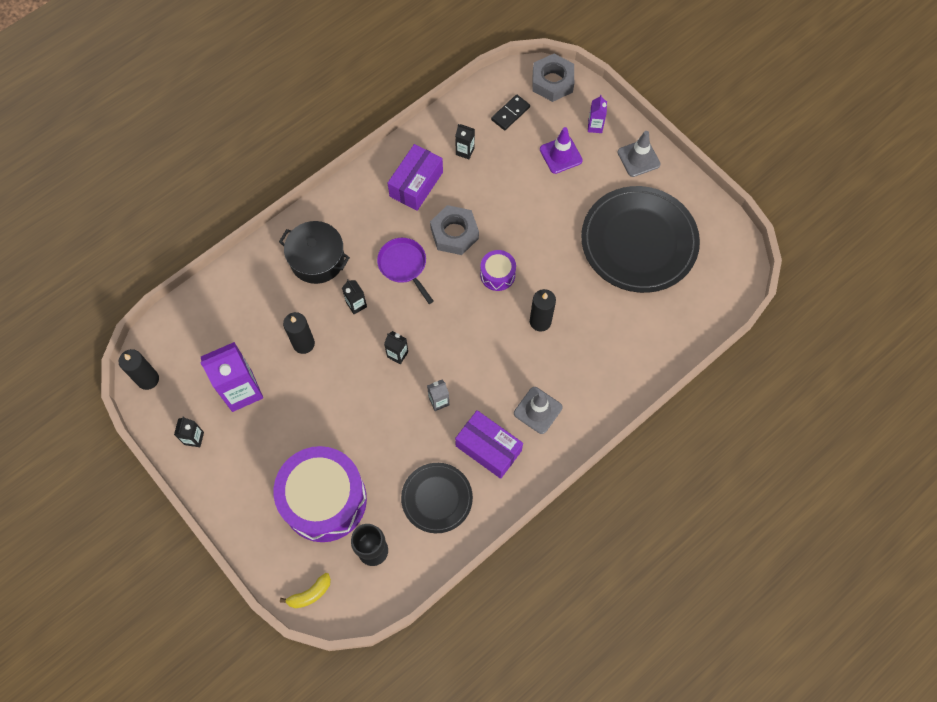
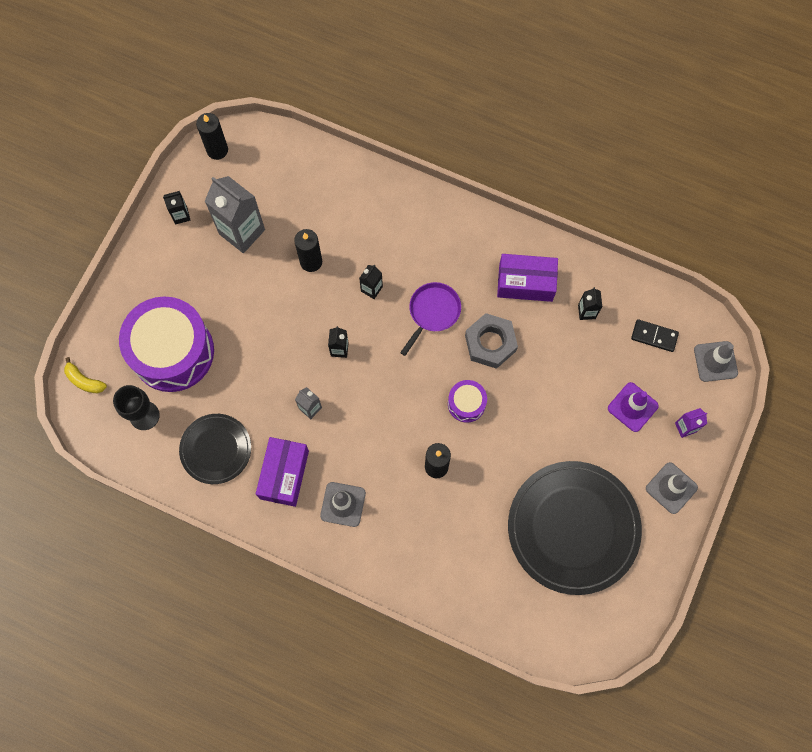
camera: 65 degrees right, 5 degrees up
purple carton [200,342,263,412] -> grey carton [205,176,265,253]
black pot [279,221,350,284] -> none
grey nut [532,54,574,102] -> grey traffic cone [694,341,738,382]

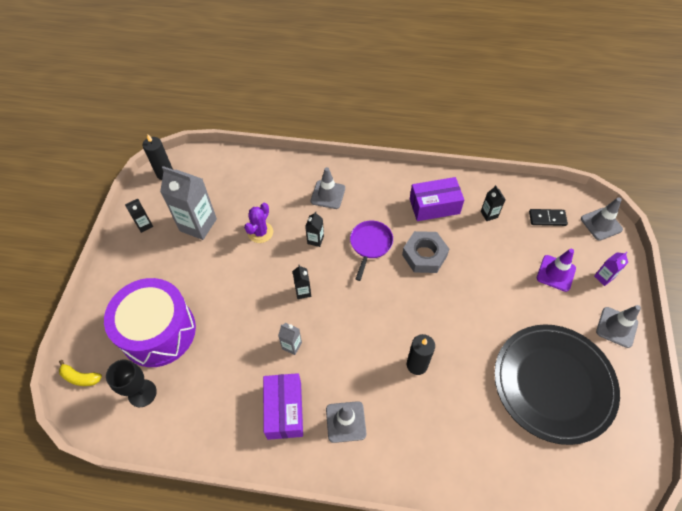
camera: 15 degrees left, 15 degrees down
black plate [179,414,251,484] -> none
black candle [294,229,322,272] -> purple cactus [244,203,273,243]
purple drum [448,380,487,423] -> none
none -> grey traffic cone [311,167,345,209]

